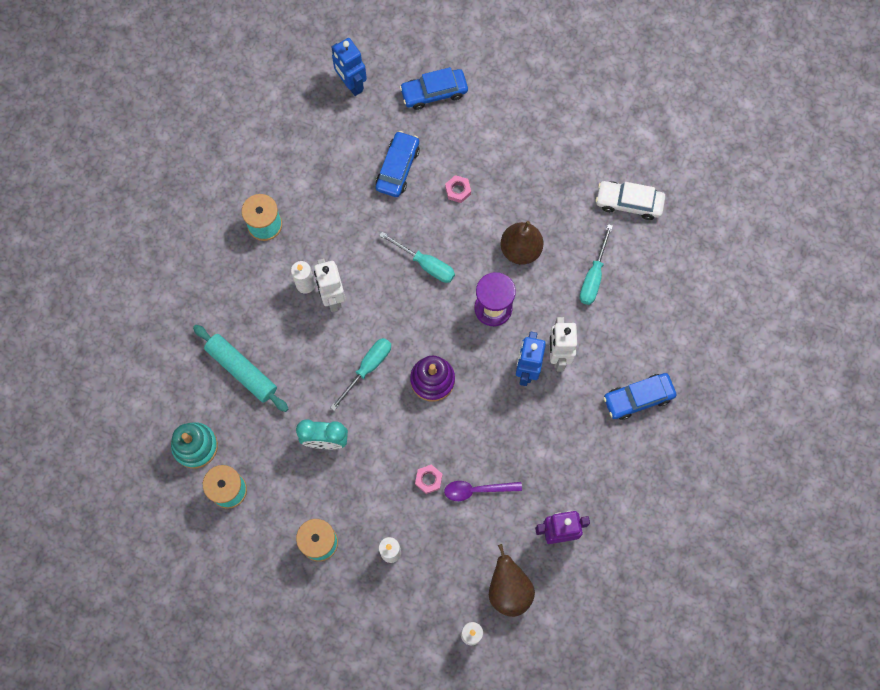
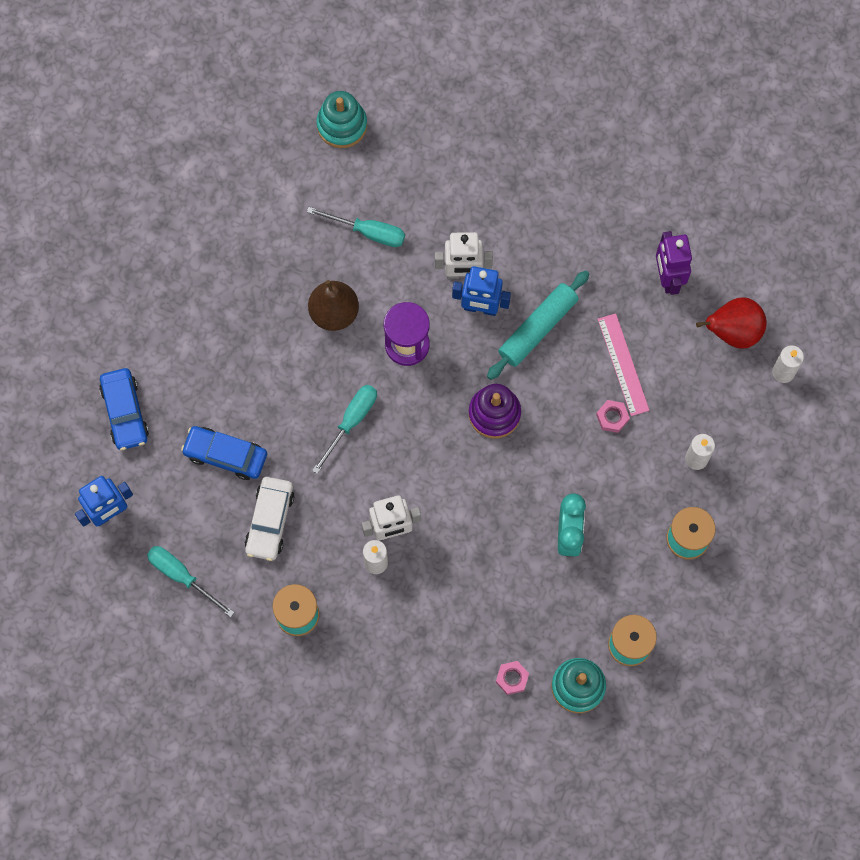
camera: 90 degrees left, 0 degrees up
turquoise rolling pin [193,325,289,412] -> turquoise rolling pin moved to [487,271,589,380]
turquoise screwdriver [330,338,391,411] -> turquoise screwdriver moved to [147,546,235,617]
purple spoon [444,481,522,501] -> pink ruler [598,313,650,416]
pink nut [445,175,471,203] -> pink nut moved to [496,661,529,695]
brown pear [489,544,535,617] -> red pear [696,297,767,349]
white car [596,181,665,220] -> white car moved to [245,477,295,561]
blue car [603,373,676,420] -> none
none -> turquoise stacking toy [316,91,367,148]

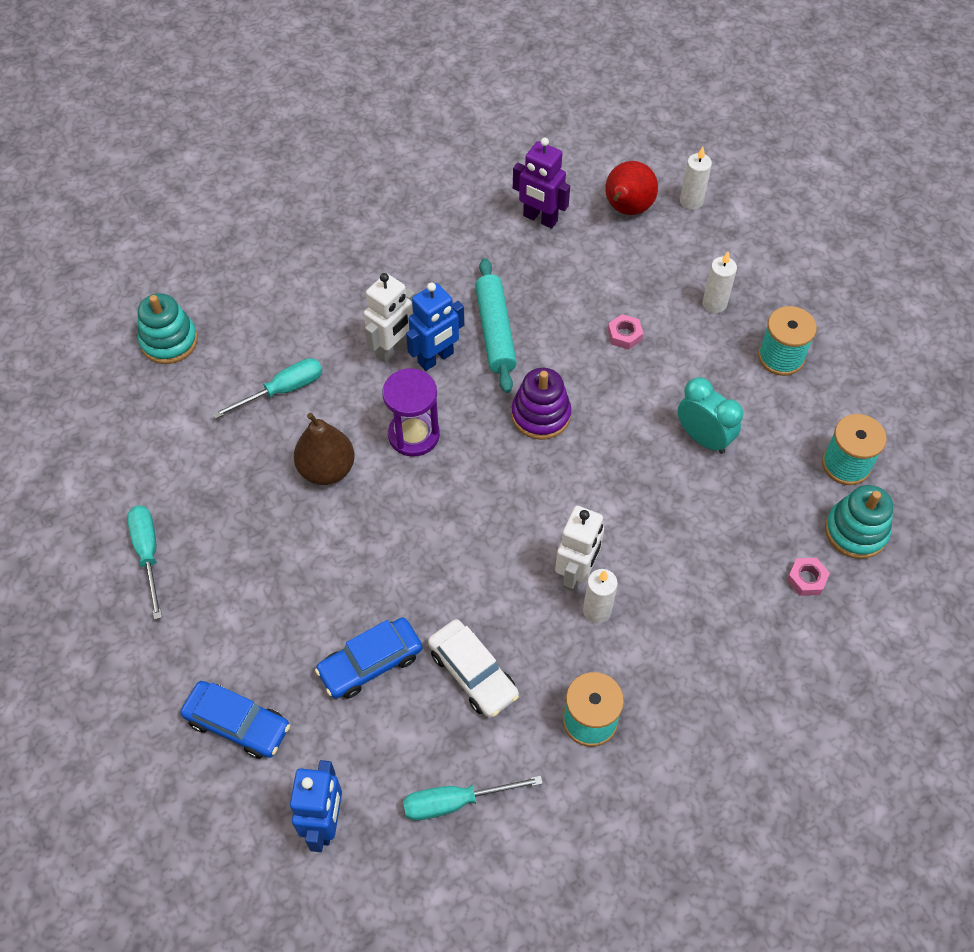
camera: 50 degrees left, 15 degrees down
turquoise screwdriver [312,385,377,474] -> turquoise screwdriver moved to [127,506,162,620]
pink ruler [598,313,650,416] -> none

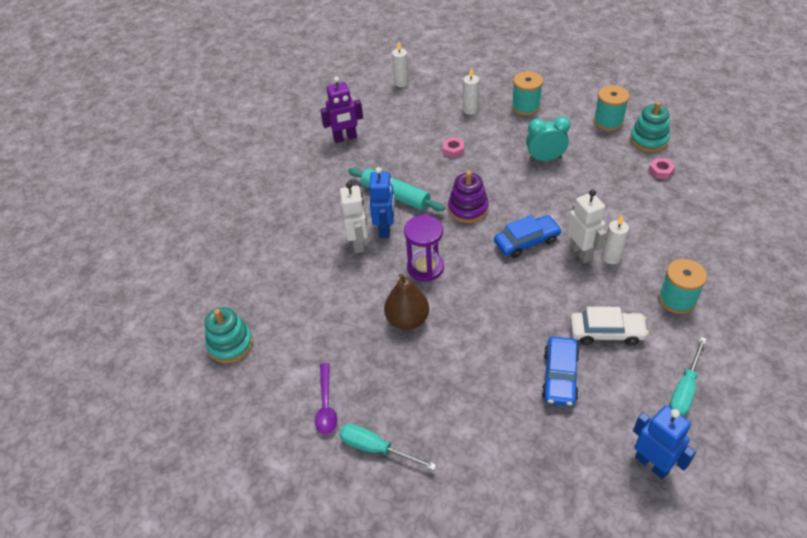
camera: 45 degrees left, 10 degrees down
blue car [180,681,290,759] -> blue car moved to [494,215,562,258]
turquoise screwdriver [213,358,323,419] -> none
red pear [605,161,658,215] -> none
none -> purple spoon [315,363,337,435]

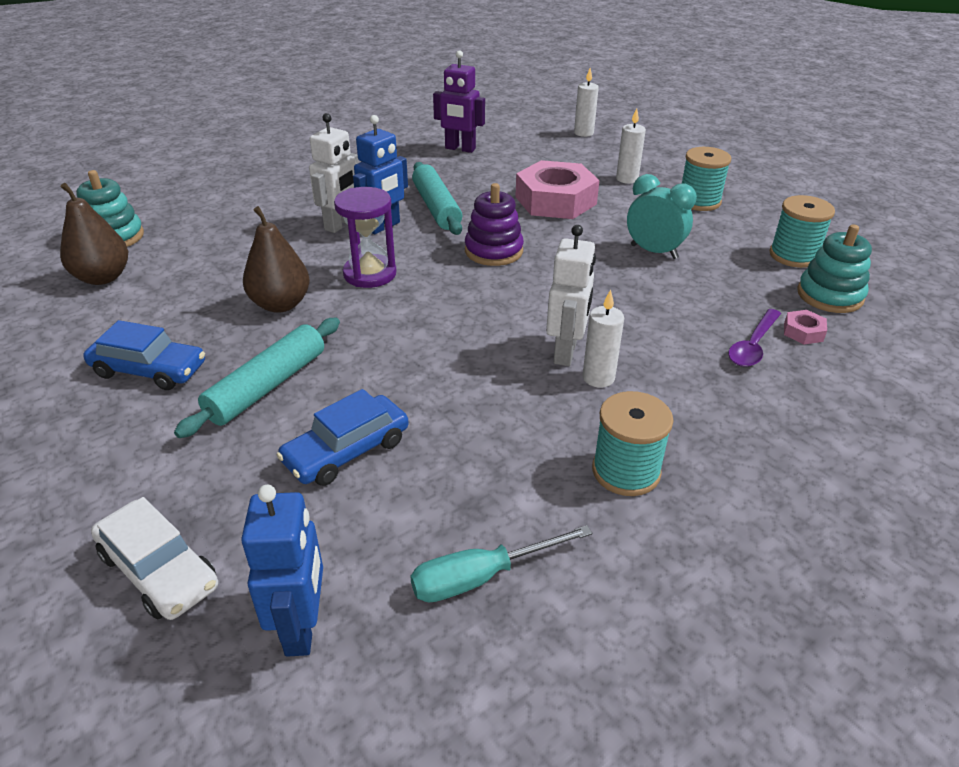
camera: 35 degrees right, 10 degrees down
purple spoon [315,363,337,435] -> purple spoon moved to [728,309,781,367]
turquoise screwdriver [339,424,436,470] -> none
pink nut [443,137,464,158] -> pink nut [515,160,600,219], size x2.45
blue car [494,215,562,258] -> blue car moved to [83,320,205,390]
white car [570,307,649,345] -> white car moved to [91,497,218,620]
none -> brown pear [60,183,128,285]
none -> turquoise rolling pin [174,318,340,438]

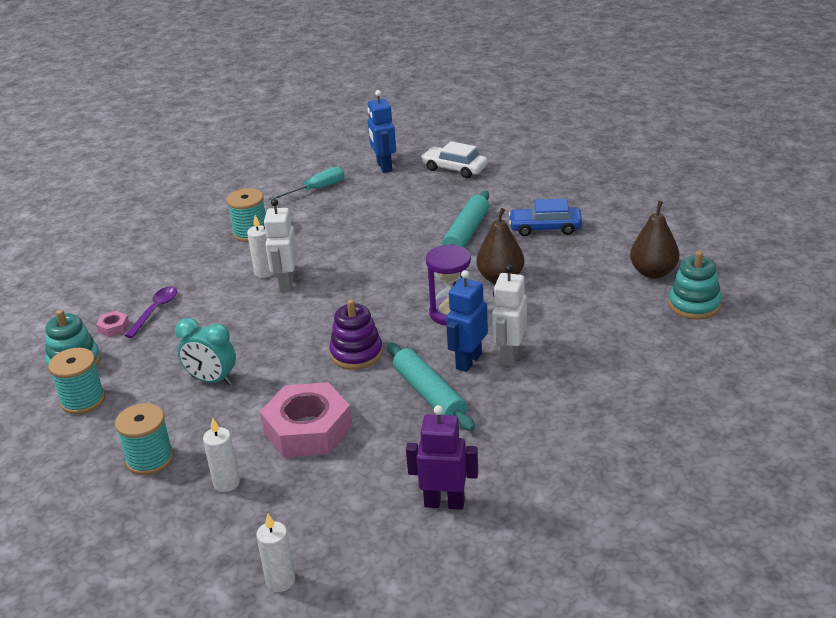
camera: 170 degrees right, 5 degrees down
blue car [277,389,409,486] -> none

